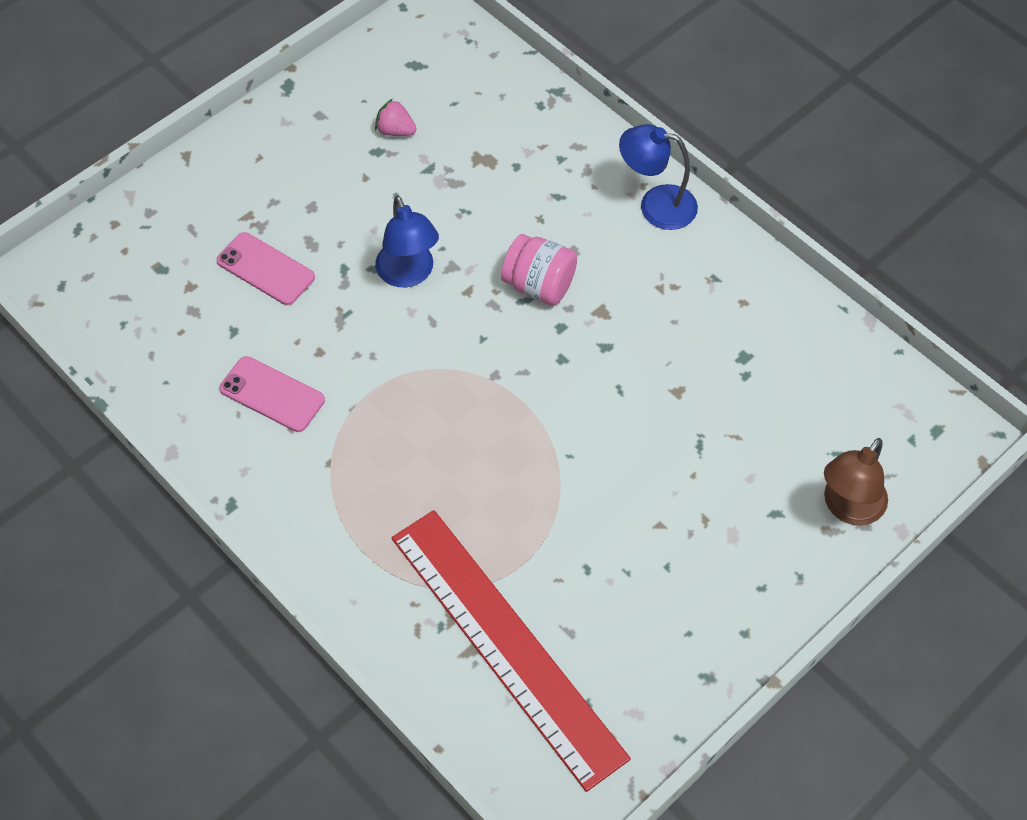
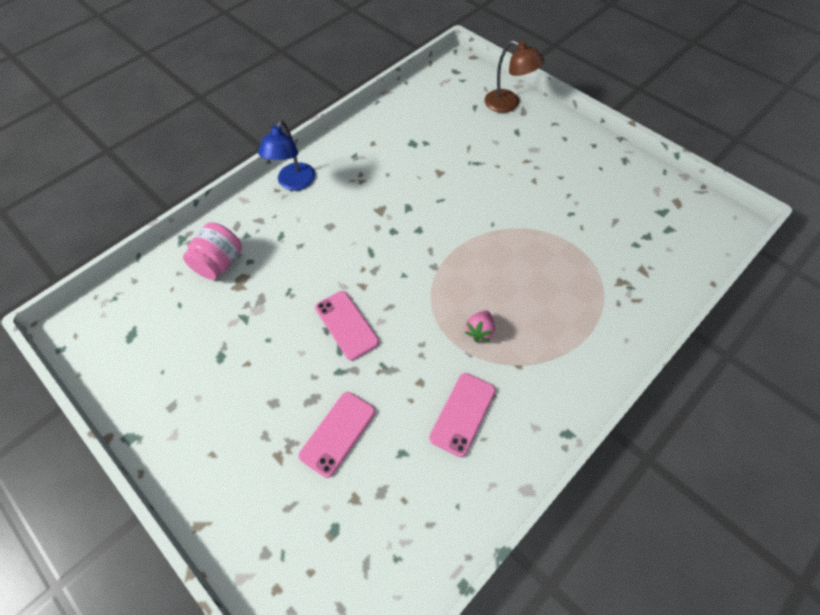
camera: 90 degrees left, 0 degrees up
pink strawberry [375,99,416,136] -> pink strawberry moved to [465,310,495,342]
blue lamp [375,195,439,287] -> pink phone [315,291,379,360]
red ruler [391,510,631,792] -> none
pink jar [501,234,577,305] -> pink jar moved to [183,223,242,280]

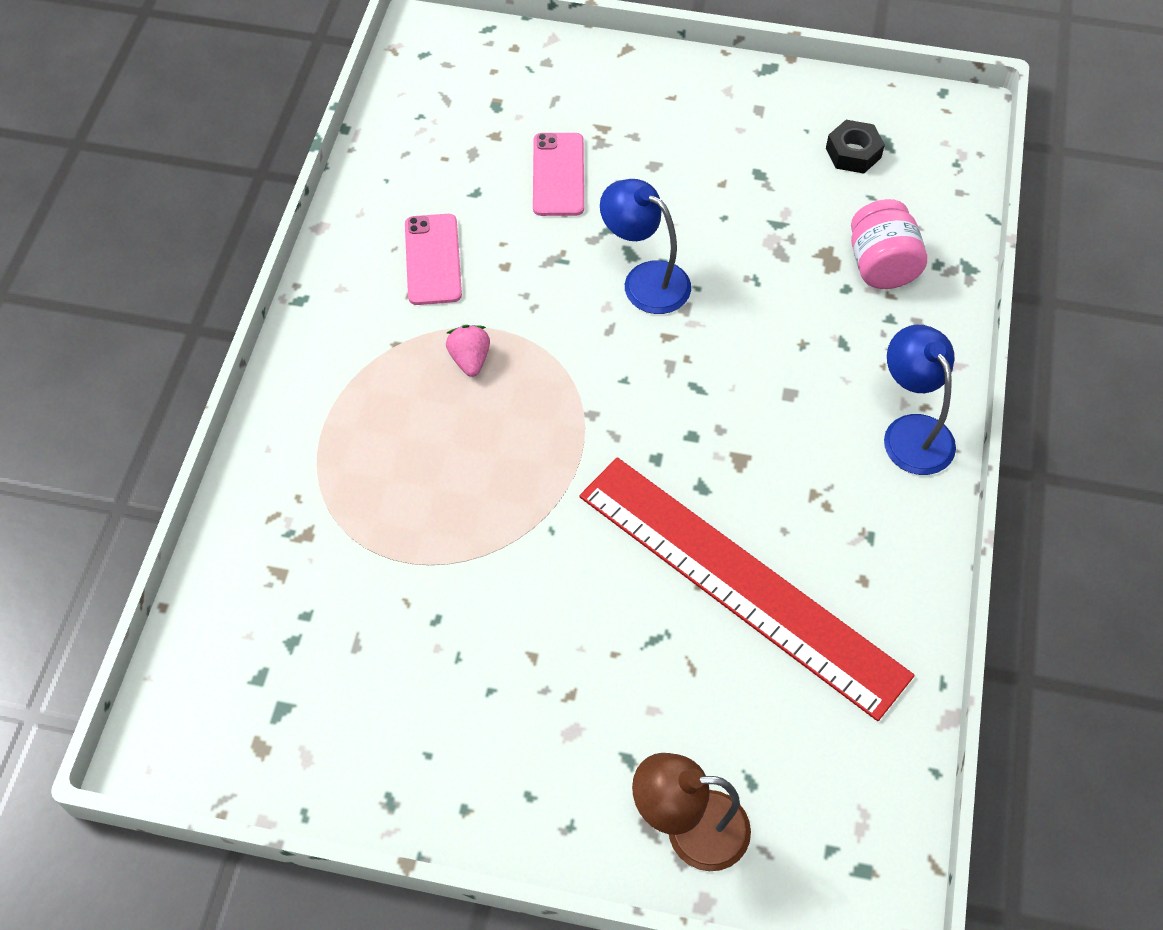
camera: 145 degrees right, 0 degrees up
pink phone [315,291,379,360] -> blue lamp [600,179,691,314]
none -> red ruler [579,457,915,721]
none -> black nut [826,120,885,174]

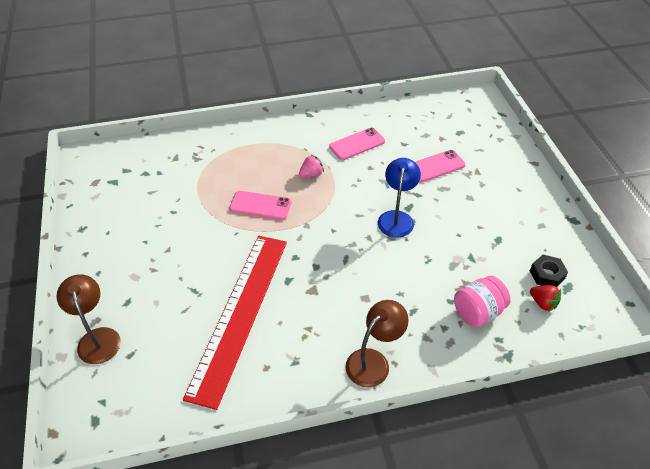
camera: 65 degrees right, 10 degrees down
blue lamp [884,325,956,475] -> brown lamp [346,300,409,387]
none -> pink phone [229,191,291,220]
none -> red strawberry [530,285,561,312]

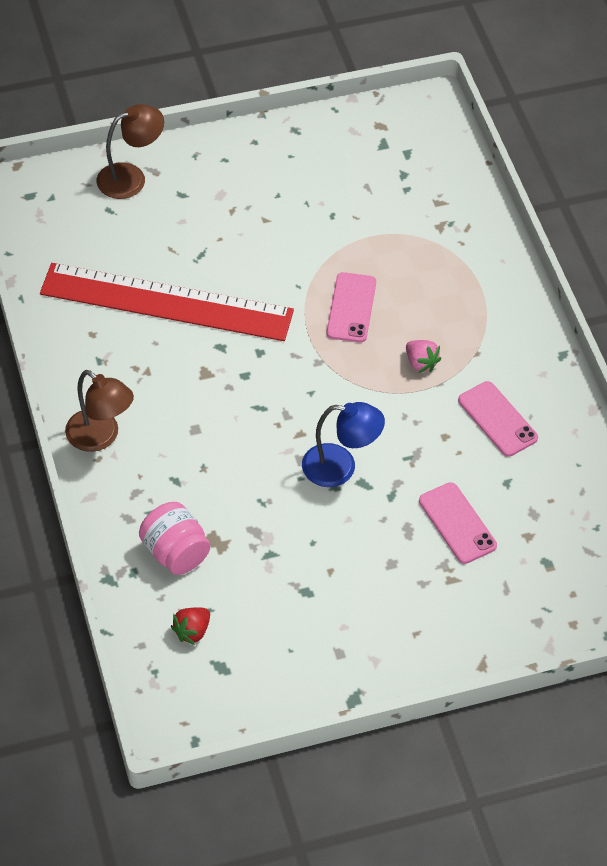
camera: 85 degrees right, 5 degrees up
black nut [530,255,568,287] -> none

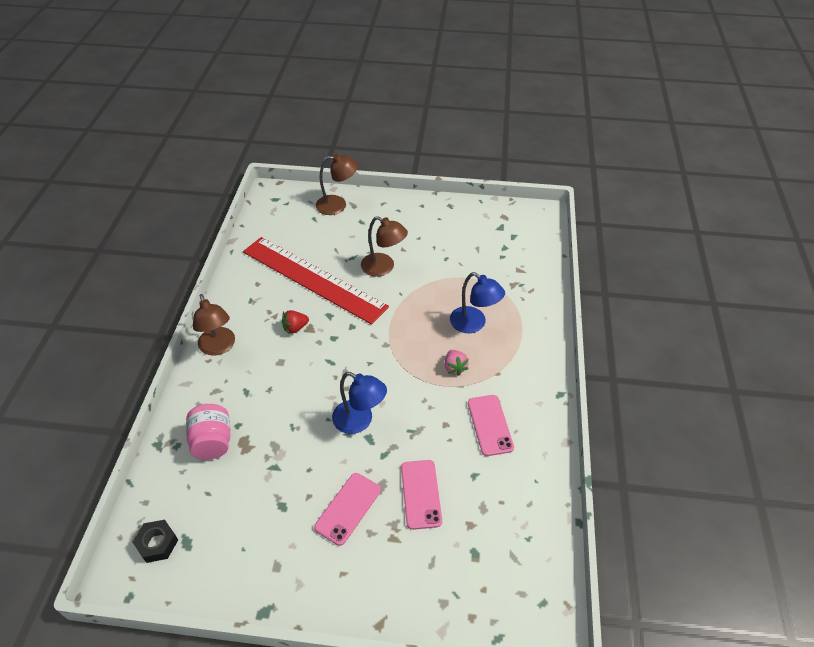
camera: 25 degrees right, 5 degrees down
red strawberry [171,607,210,645] -> red strawberry moved to [282,310,309,334]
pink phone [327,272,376,343] -> pink phone moved to [314,473,381,546]
none -> black nut [133,520,178,563]
none -> brown lamp [361,216,408,277]
none -> blue lamp [450,272,505,333]

